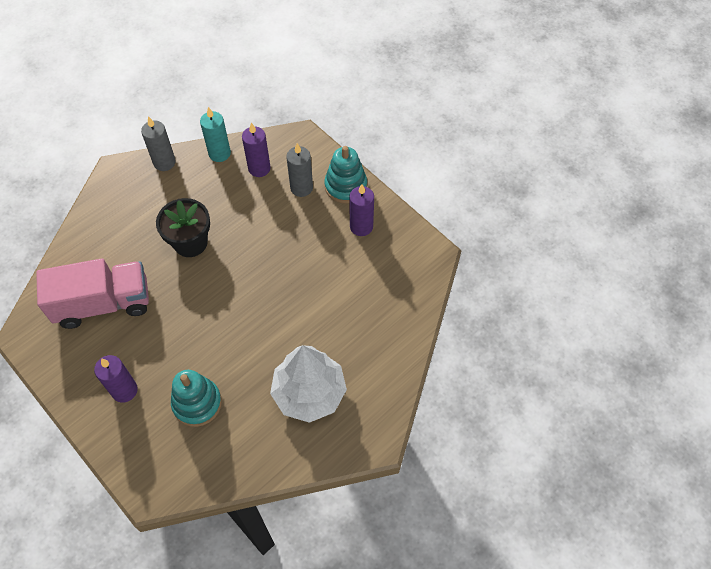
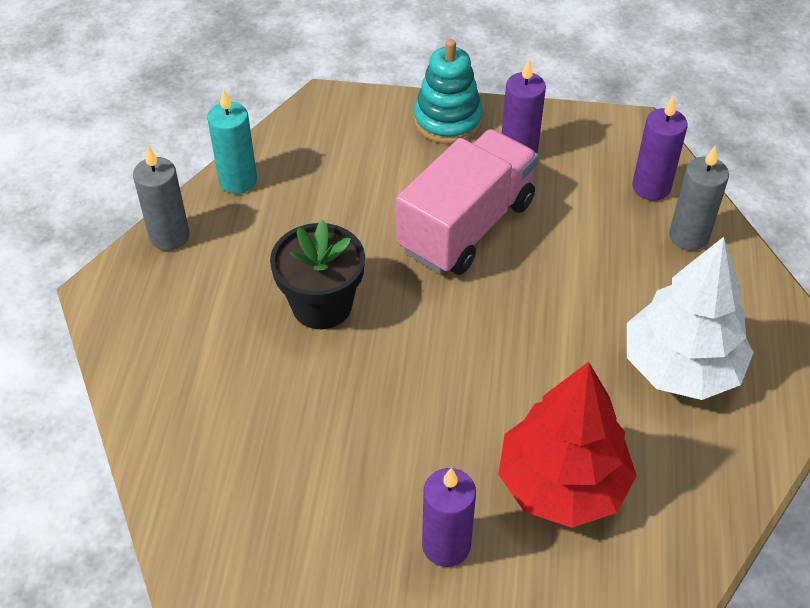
camera: 40 degrees left, 10 degrees down
pink truck [36,258,149,329] -> pink truck moved to [396,129,538,275]
turquoise stacking toy [171,370,222,427] -> red tree [498,362,637,528]
purple candle [242,123,271,177] -> purple candle moved to [632,95,688,201]
grey candle [286,143,313,197] -> grey candle moved to [669,145,729,250]

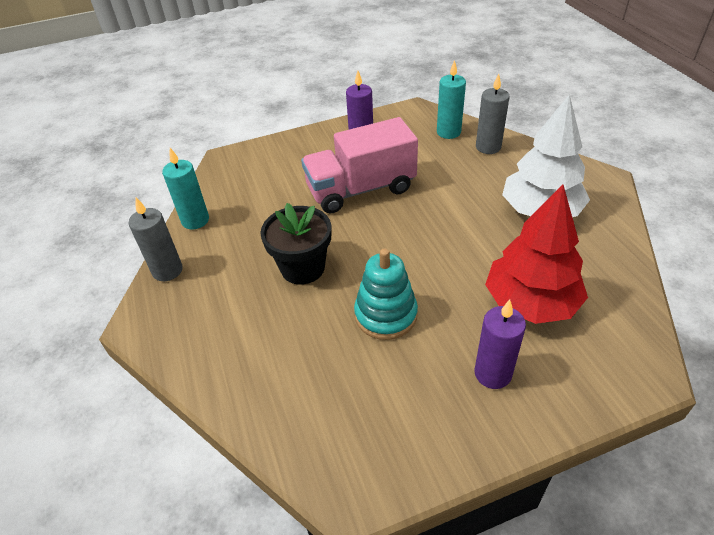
camera: 25 degrees left, 5 degrees down
pink truck [396,129,538,275] -> pink truck turned 120 degrees counterclockwise [301,117,418,213]
turquoise stacking toy [414,39,483,144] -> turquoise stacking toy moved to [354,248,418,340]
purple candle [632,95,688,201] -> turquoise candle [437,60,466,139]

